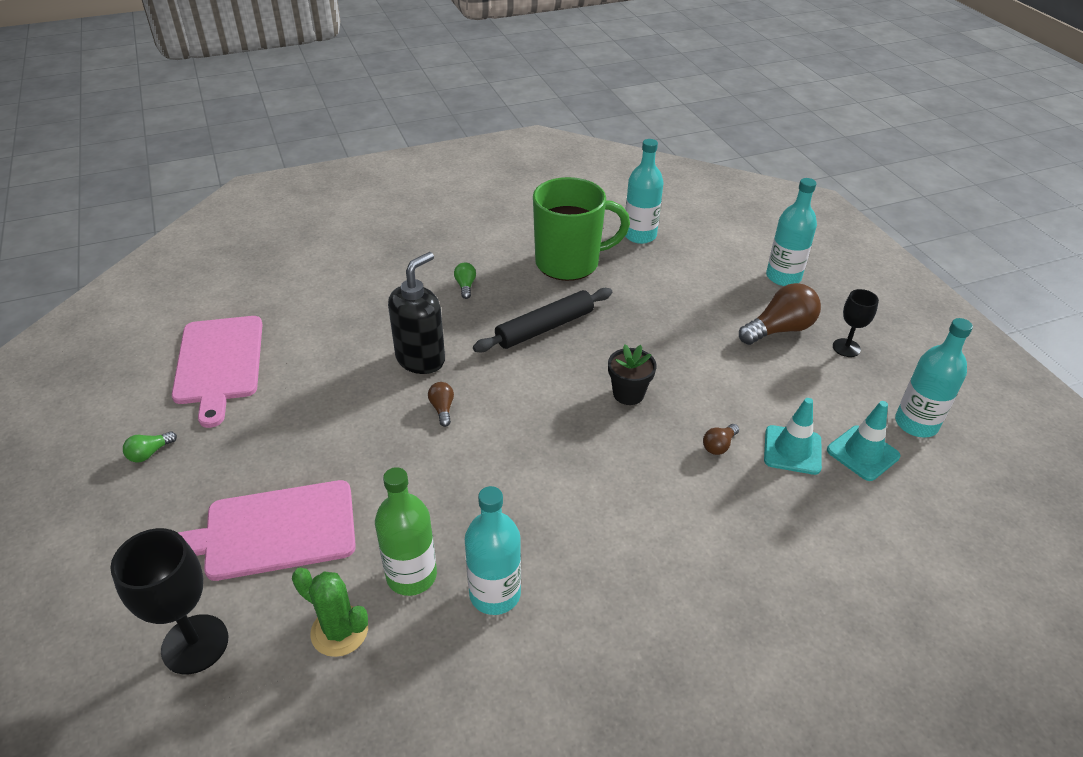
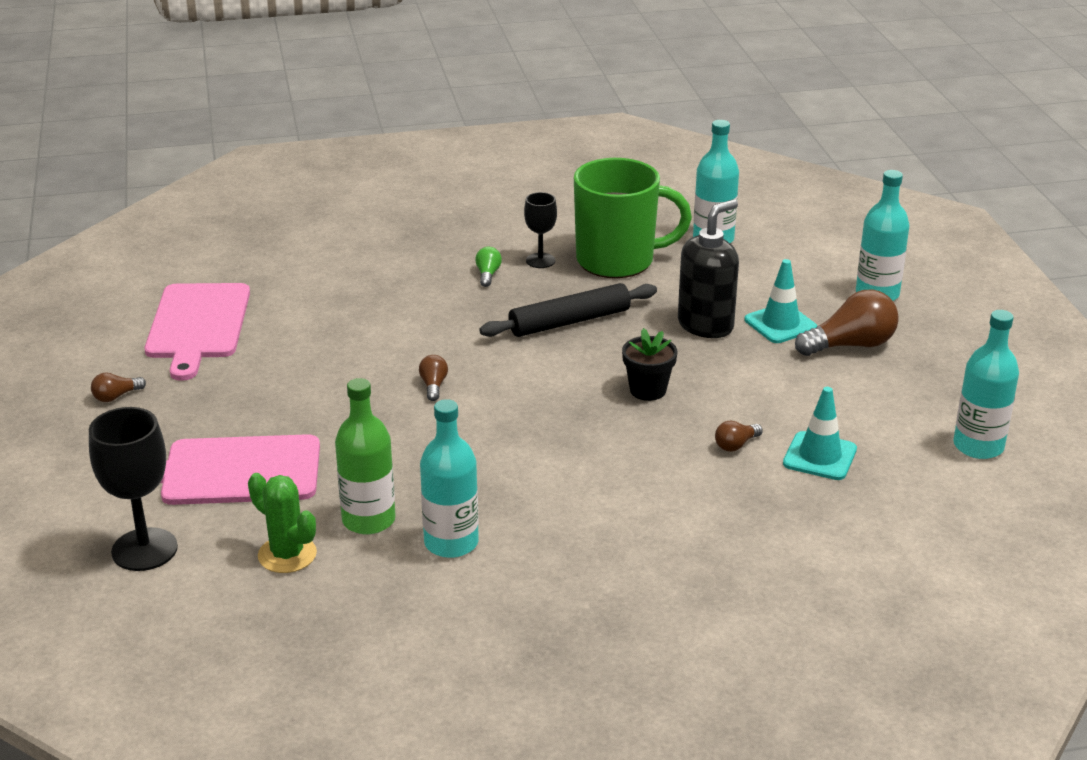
camera: 10 degrees right, 10 degrees down
green light bulb [123,432,177,462] -> brown light bulb [91,373,146,402]
black soap dispenser [388,252,445,374] -> black soap dispenser moved to [678,199,739,338]
turquoise traffic cone [827,401,900,481] -> turquoise traffic cone moved to [745,259,817,343]
black goblet [833,289,879,357] -> black goblet moved to [524,192,557,268]

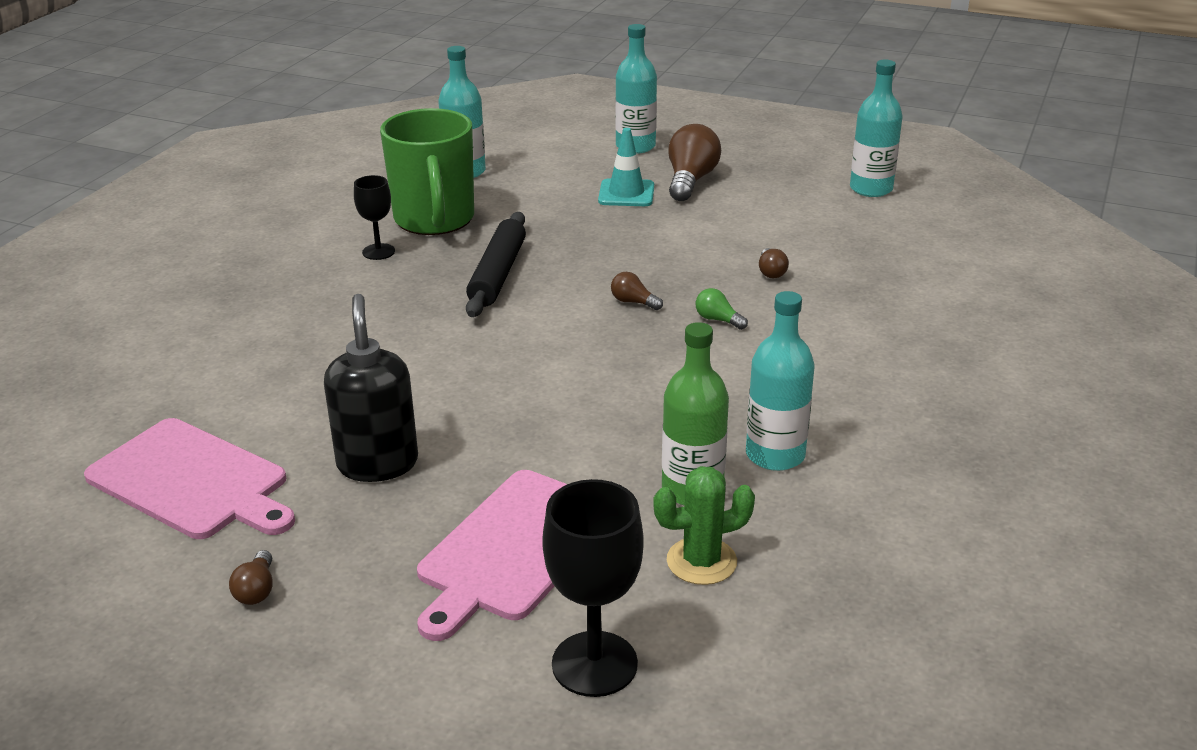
camera: 55 degrees left, 0 degrees up
brown light bulb [419,355,448,401] -> brown light bulb moved to [611,272,663,310]
green light bulb [475,247,502,287] -> green light bulb moved to [696,288,748,330]
green mug [574,158,692,278] -> green mug turned 135 degrees clockwise [380,108,474,235]
black flower pot [622,328,677,401] -> none
black soap dispenser [678,199,739,338] -> black soap dispenser moved to [324,294,418,482]
turquoise traffic cone [783,387,857,480] -> none

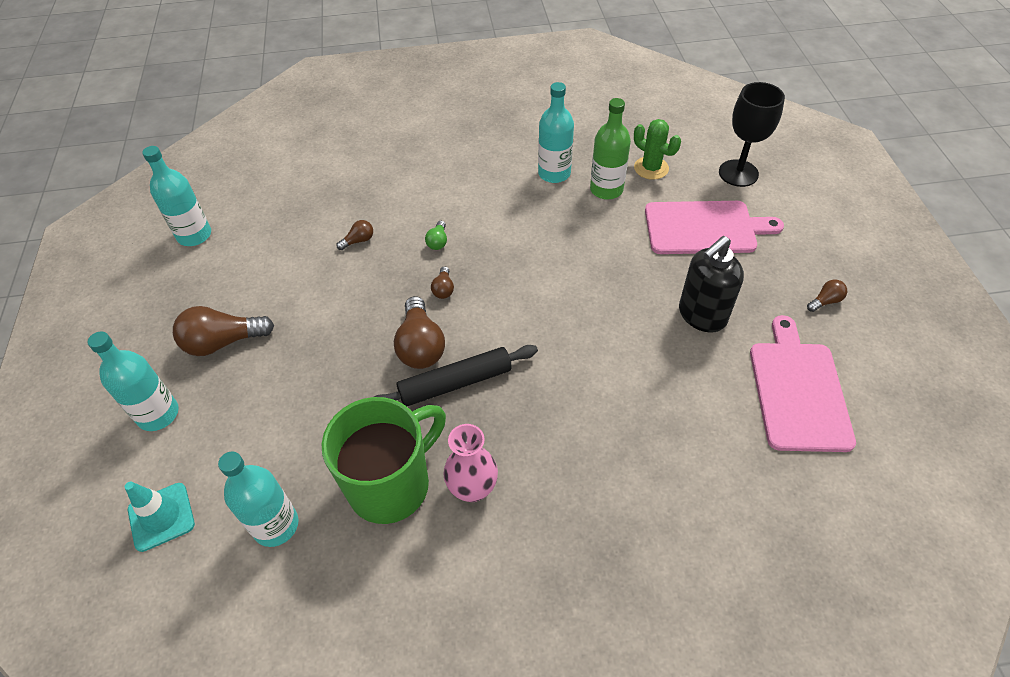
camera: 120 degrees left, 20 degrees up
black goblet [354,175,395,260] -> pink vase [443,424,498,502]
turquoise traffic cone [598,128,654,206] -> turquoise traffic cone moved to [125,482,195,552]
none -> brown light bulb [394,296,445,369]

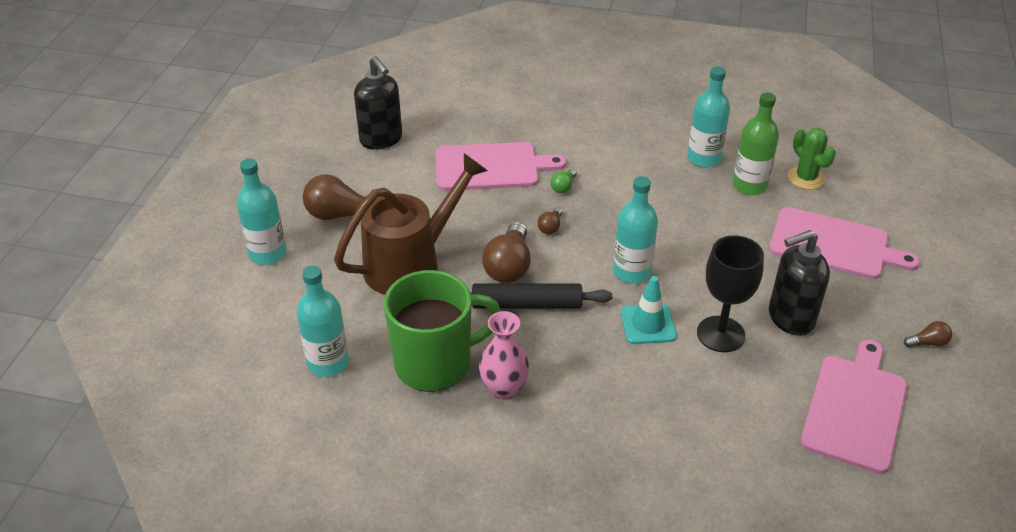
camera: 20 degrees right, 10 degrees down
turquoise traffic cone [125,482,195,552] -> turquoise traffic cone moved to [621,276,677,344]
turquoise bottle [142,146,211,246] -> turquoise bottle moved to [613,176,658,283]
brown light bulb [336,220,373,250] -> pink cutting board [435,142,566,191]
black goblet [719,82,785,187] -> black goblet moved to [697,235,764,352]
none -> brown watering can [334,153,488,295]
none -> black soap dispenser [354,56,402,150]

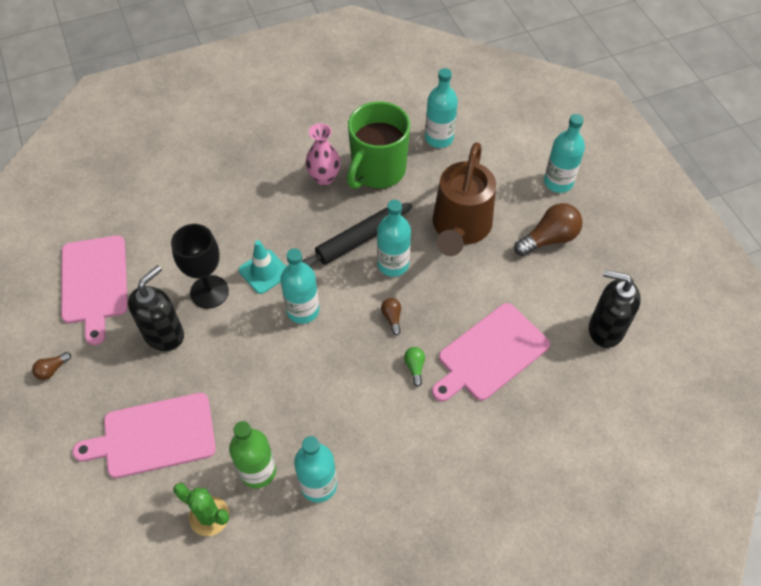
camera: 145 degrees right, 15 degrees up
brown light bulb [482,222,531,283] -> turquoise bottle [377,200,411,277]

